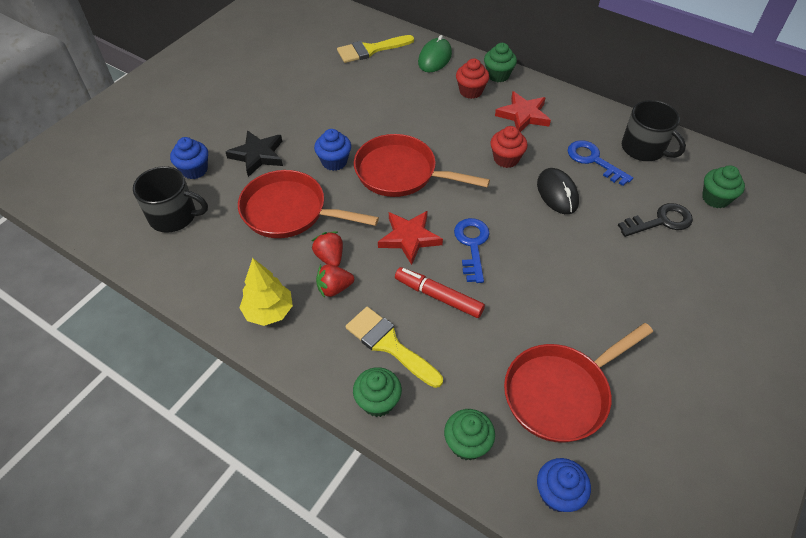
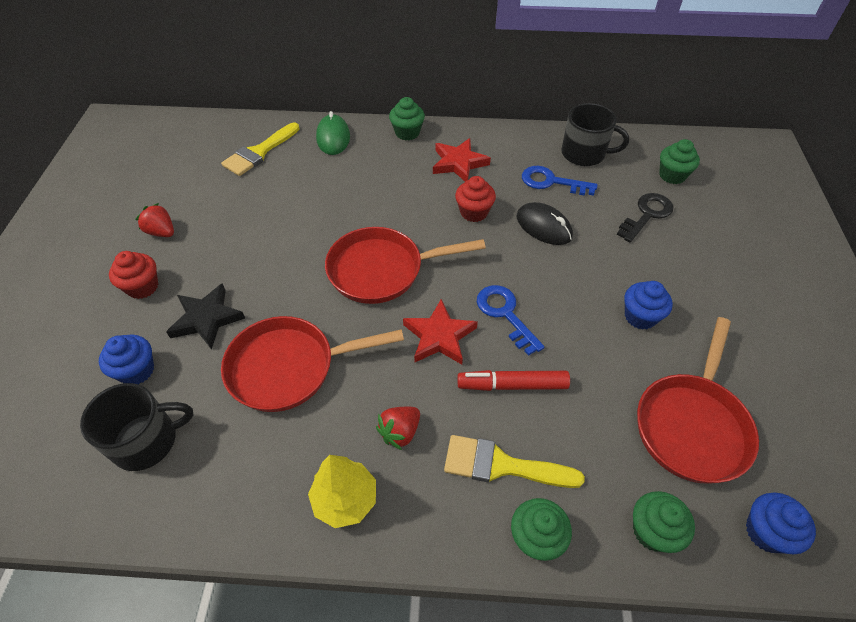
camera: 30 degrees left, 0 degrees up
red strawberry [312,231,343,267] -> red strawberry moved to [135,203,174,237]
blue cupcake [314,129,351,171] -> blue cupcake moved to [624,281,673,330]
red cupcake [456,58,489,99] -> red cupcake moved to [109,251,158,299]

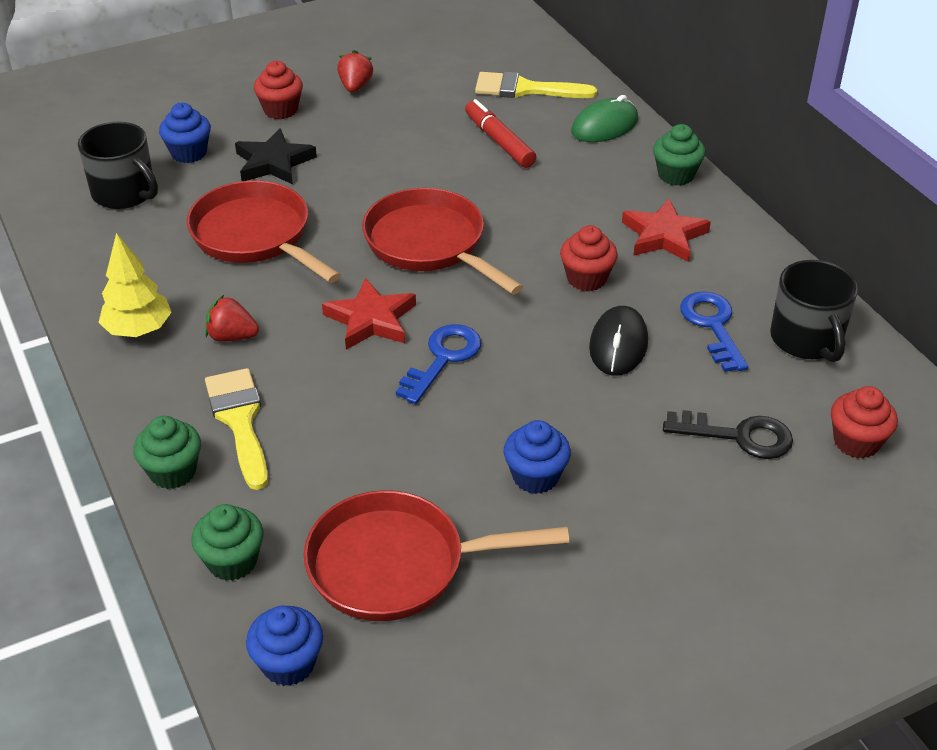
camera: 60 degrees right, 10 degrees down
red marker [457,370,570,391] -> red marker moved to [465,99,537,168]
green cupcake [659,139,700,184] -> red cupcake [831,386,898,459]

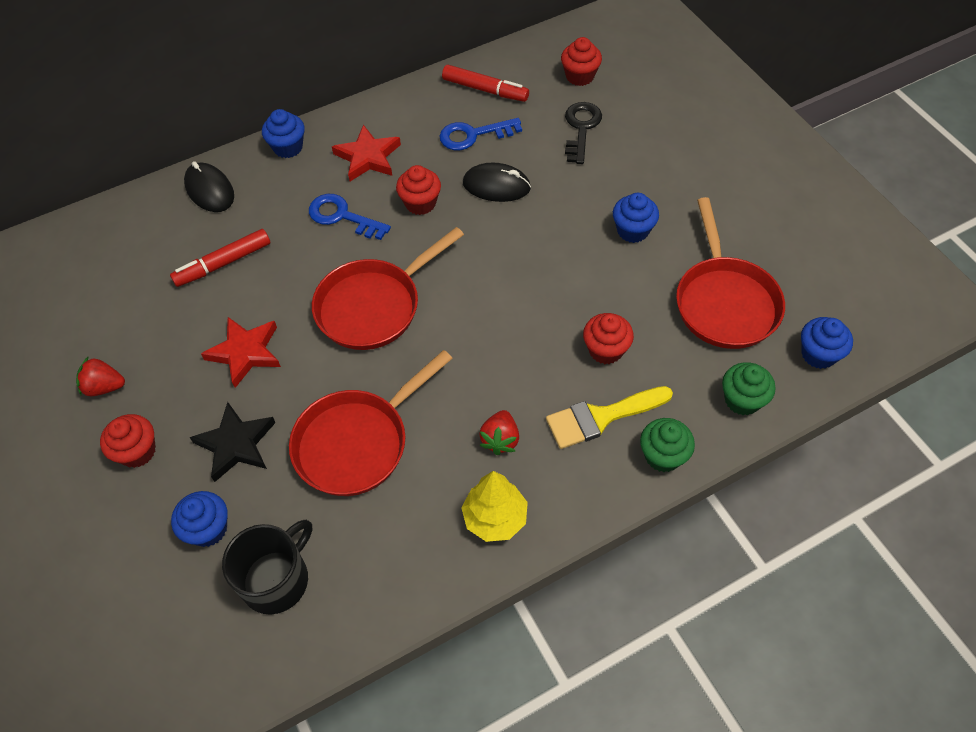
camera: 90 degrees left, 15 degrees up
red star [322,278,416,350] -> red star moved to [201,317,281,388]
blue key [396,324,482,404] -> blue key moved to [309,194,391,240]
yellow brush [475,72,597,98] -> none
green mouse [571,95,638,142] -> black mouse [184,161,234,212]
green cupcake [653,124,705,186] -> blue cupcake [262,109,305,158]
black mug [770,260,858,362] -> red marker [442,65,529,102]
none -> red cupcake [583,313,634,364]

